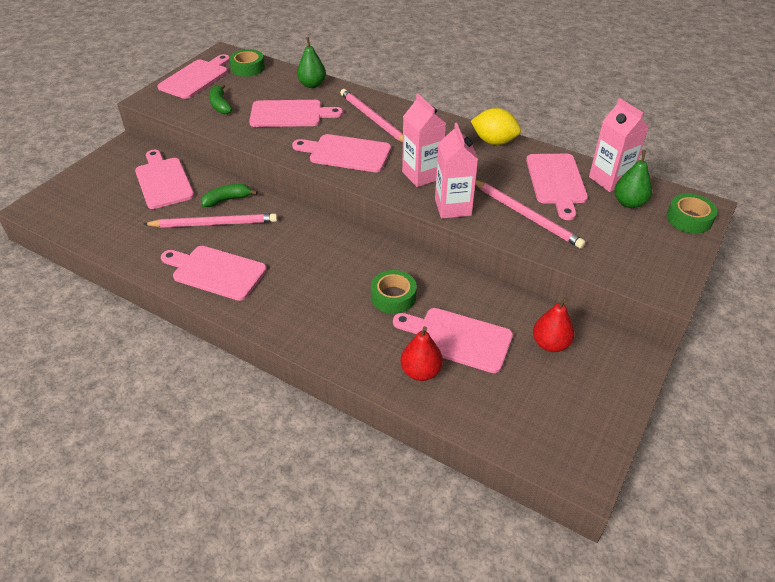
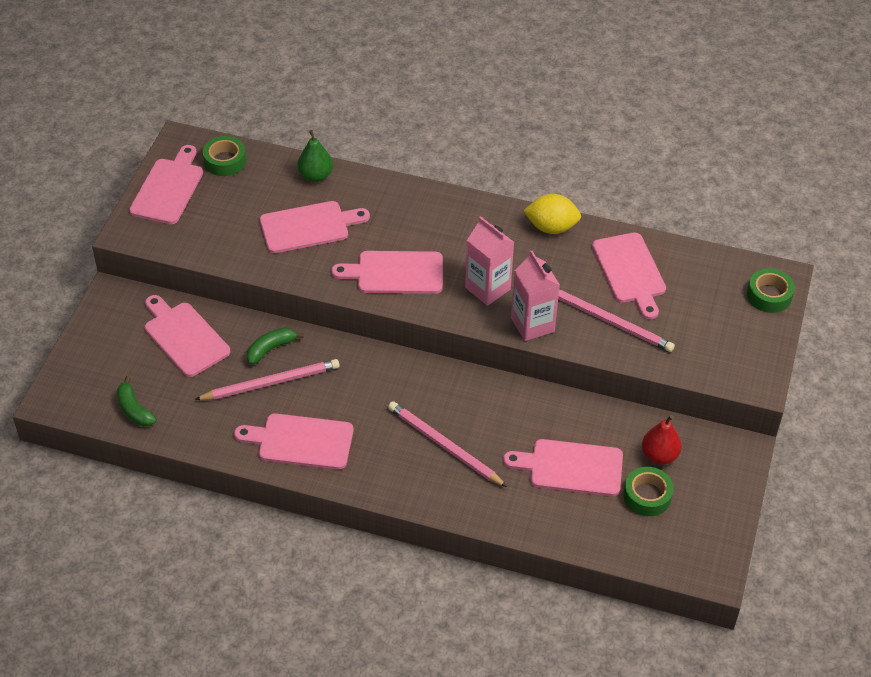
camera: 15 degrees left, 5 degrees up
green banana [209,84,232,114] -> green banana moved to [117,376,157,426]
pink pencil [340,89,403,142] -> pink pencil moved to [388,401,507,487]
green tape [371,270,417,314] -> green tape moved to [623,467,674,516]
red pear [401,326,443,381] -> none
pink carton [589,98,649,192] -> none
green pear [614,150,652,208] -> none

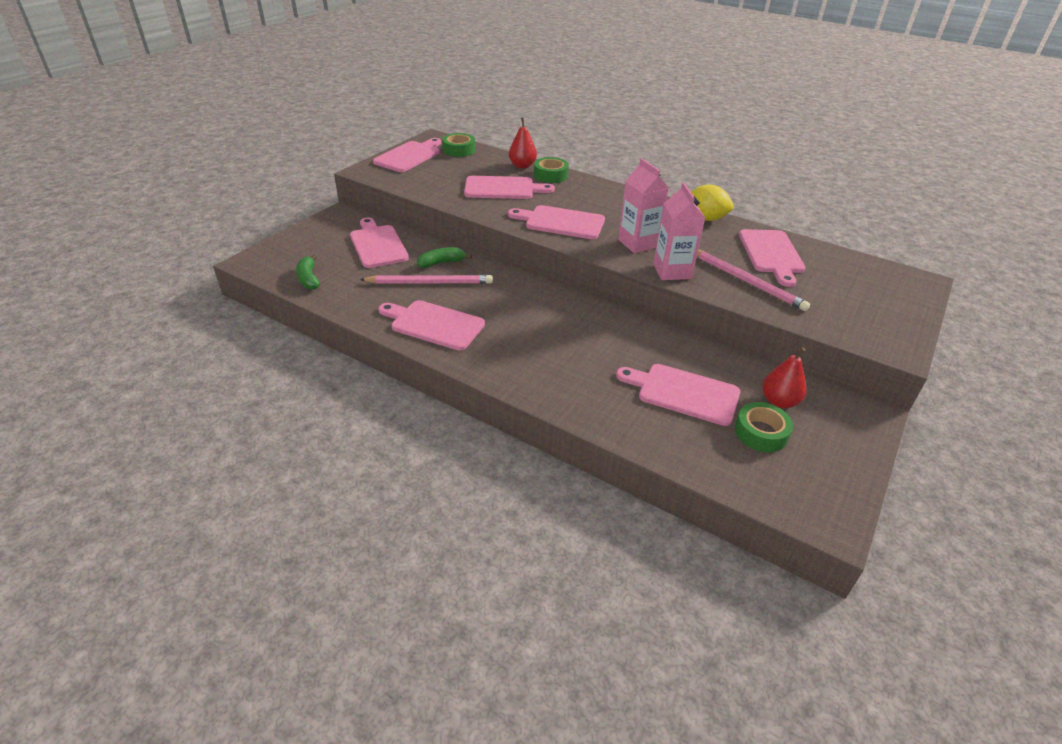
camera: 15 degrees right, 10 degrees down
green pear [297,130,333,182] -> red pear [509,117,537,168]
pink pencil [388,401,507,487] -> none
green tape [747,269,795,313] -> green tape moved to [534,157,569,183]

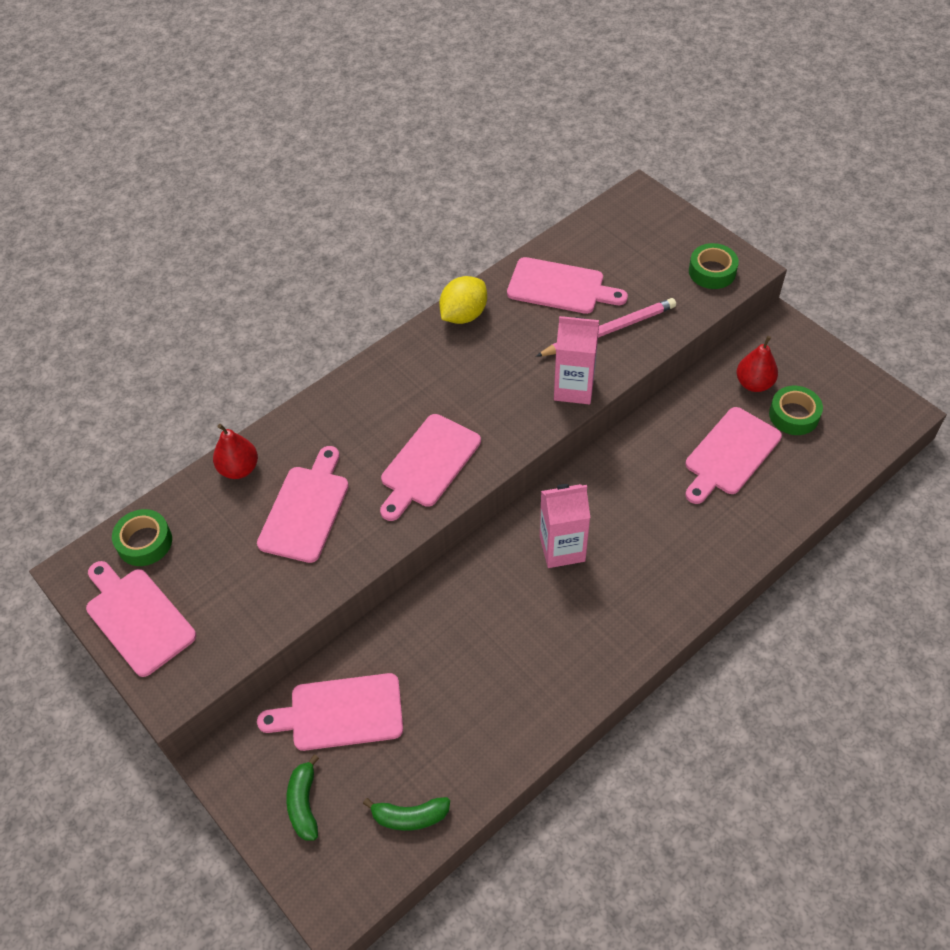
camera: 70 degrees left, 15 degrees up
pink pencil [360,275,493,284] -> none
pink cutting board [378,300,485,350] -> none
green banana [417,247,472,268] -> green banana moved to [286,754,319,841]
green tape [534,157,569,183] -> green tape moved to [689,243,739,289]
pink carton [618,158,669,253] -> pink carton moved to [540,484,590,568]

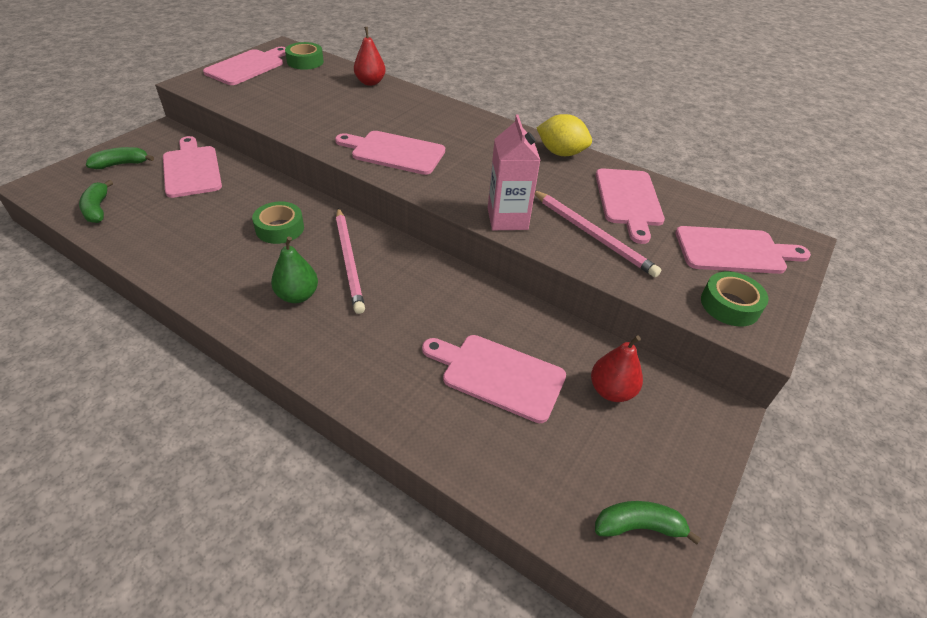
camera: 70 degrees right, 10 degrees down
pink cutting board [257,446,349,563] -> pink cutting board moved to [675,226,811,274]
pink carton [540,484,590,568] -> pink pencil [336,208,365,314]
green tape [769,386,823,435] -> green tape moved to [252,201,304,244]
none -> green pear [271,237,318,303]
none -> green banana [595,501,701,545]

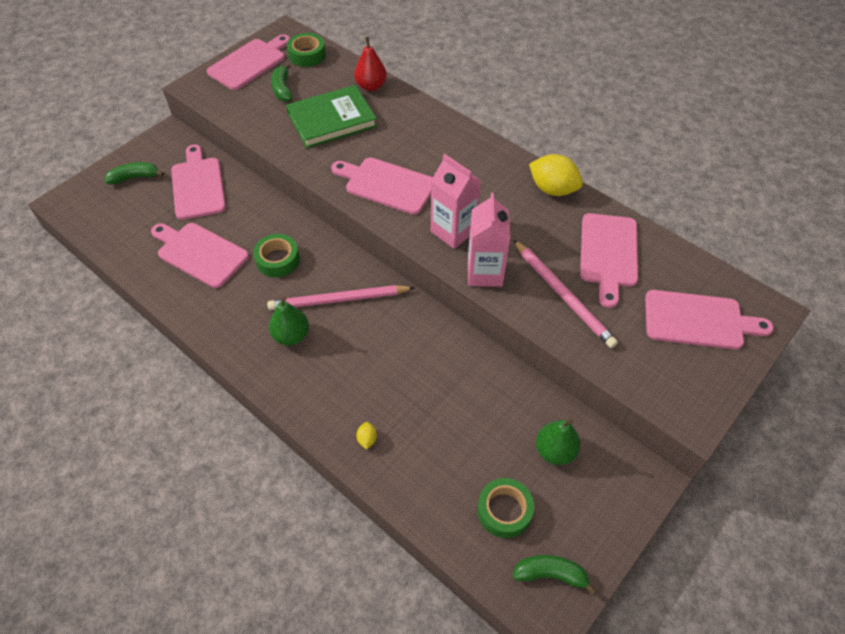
camera: 10 degrees right, 10 degrees up
green banana [79,180,113,223] -> green banana moved to [271,63,292,102]
pink pencil [336,208,365,314] -> pink pencil turned 90 degrees clockwise [267,285,415,310]
pink cutting board [422,335,566,423] -> pink cutting board moved to [151,223,249,288]
red pear [591,335,643,402] -> green pear [536,419,581,465]
green tape [701,271,769,327] -> green tape moved to [477,478,534,538]
none -> green book [286,85,377,148]
none -> yellow lemon [356,422,377,450]
none -> pink carton [431,154,481,249]

